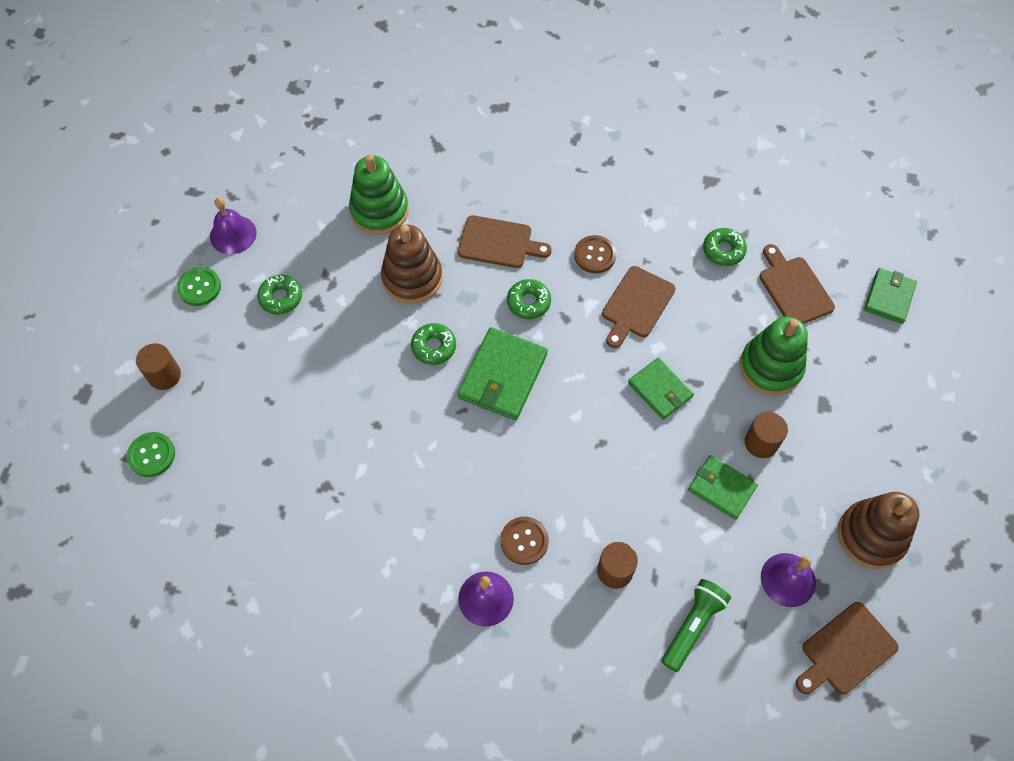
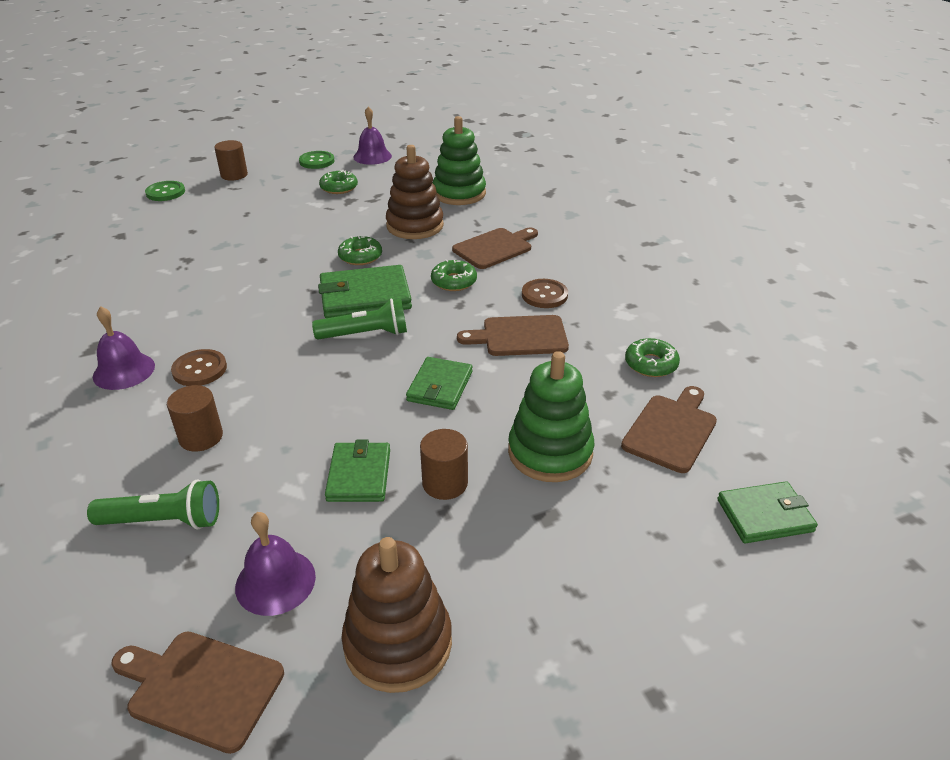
camera: 55 degrees right, 25 degrees down
brown cutting board [458,215,552,268] -> brown cutting board turned 105 degrees counterclockwise [452,228,538,269]
none -> green flashlight [312,299,407,340]

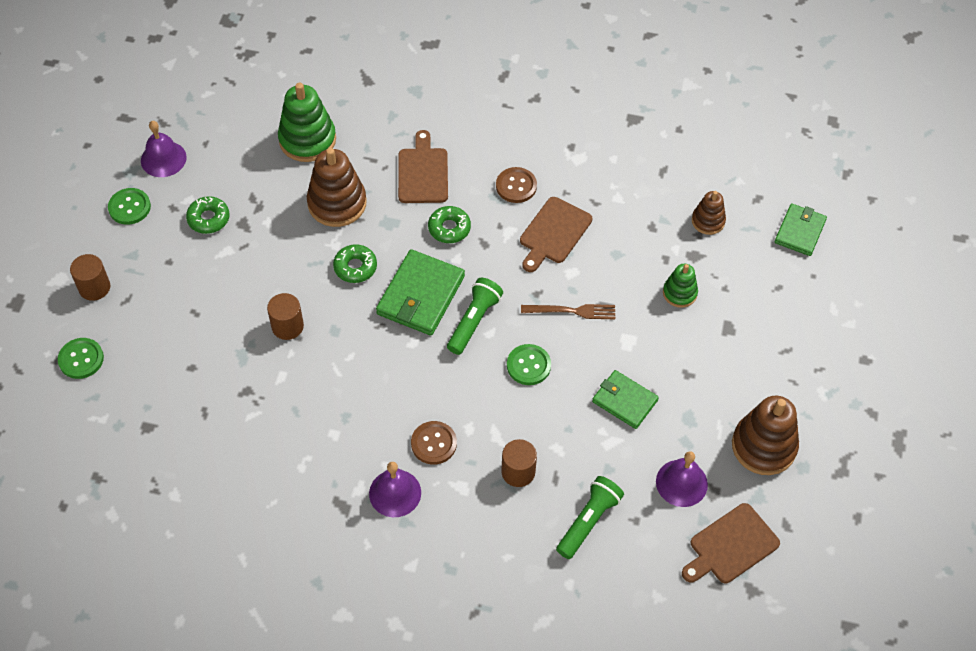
camera: 55 degrees left, 20 degrees up
green wallet [406,357,473,410] -> brown fork [521,304,615,319]
brown cylinder [420,429,468,500] -> brown cylinder moved to [267,293,304,340]
green stacking toy [508,351,595,482] -> green stacking toy [663,264,698,308], size x0.57
brown cutting board [621,386,717,473] -> brown stacking toy [692,191,726,235]
green donut [625,338,680,377] -> none
none -> green button [507,344,551,385]

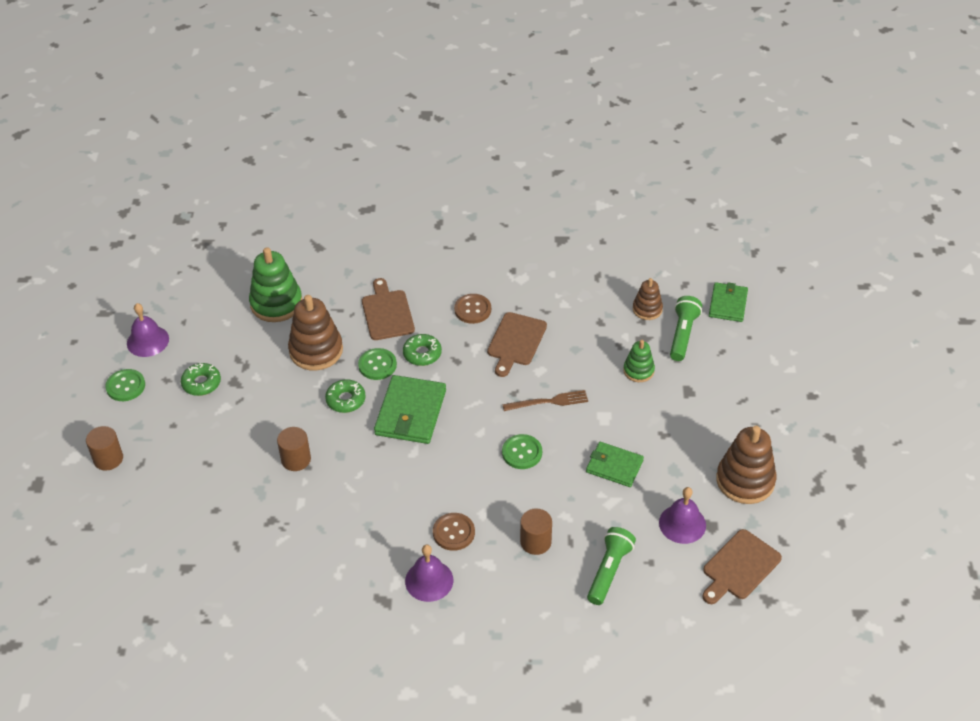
camera: 10 degrees left, 10 degrees down
green button [58,338,104,379] -> green button moved to [358,348,397,380]
green flashlight [447,277,503,355] -> green flashlight moved to [670,296,702,361]

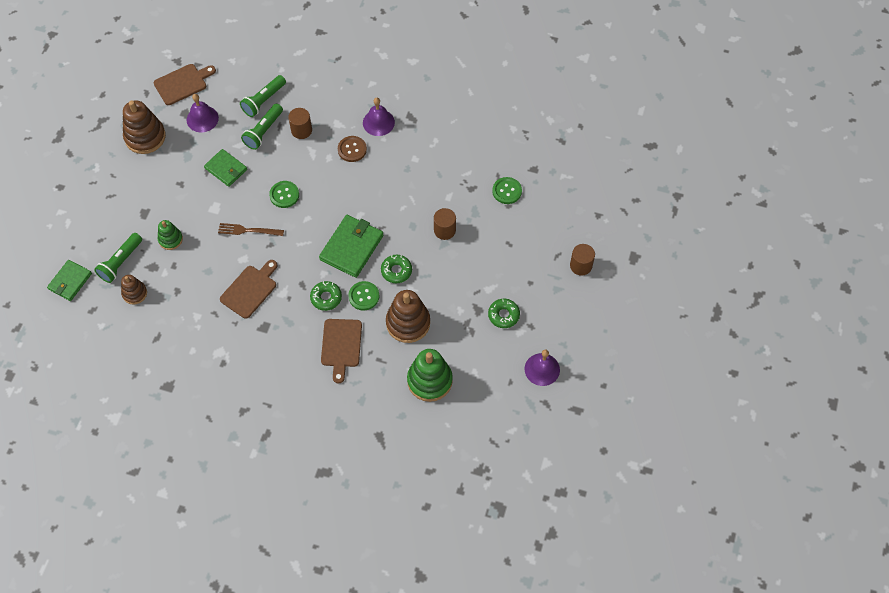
camera: 165 degrees left, 15 degrees up
green button [105,369,145,401] -> green button moved to [492,177,522,204]
brown button [454,294,491,324] -> none
none -> green flashlight [241,104,283,150]

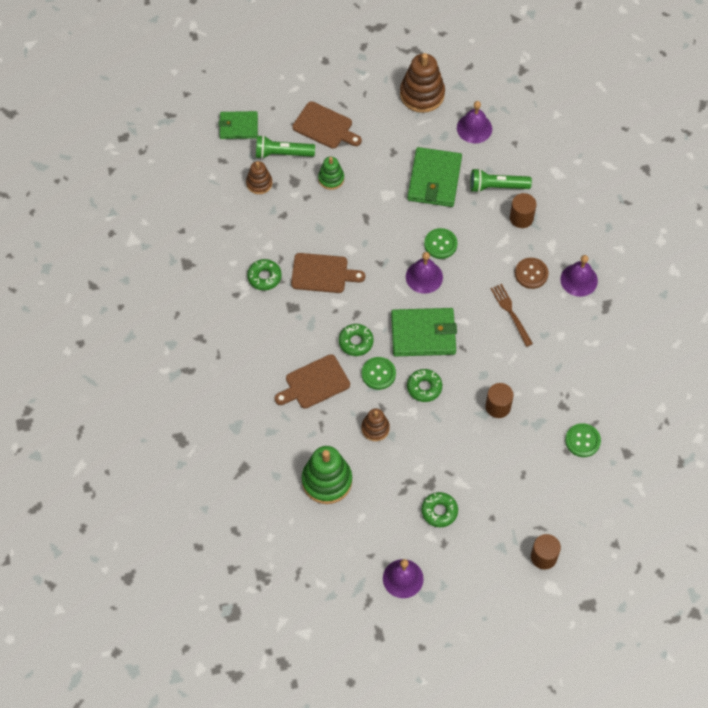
camera: 60 degrees right, 0 degrees up
brown cutting board [154,64,216,105] -> brown cutting board moved to [292,101,362,149]
green wallet [204,149,247,187] -> green wallet [407,147,462,207], size x1.55
brown fork [218,223,284,236] -> brown fork moved to [491,284,533,347]
green flashlight [240,75,286,117] -> none
brown stacking toy [386,290,430,343] -> brown stacking toy [361,408,390,441], size x0.57
none -> green donut [247,259,282,290]
none -> purple bell [406,252,443,294]

